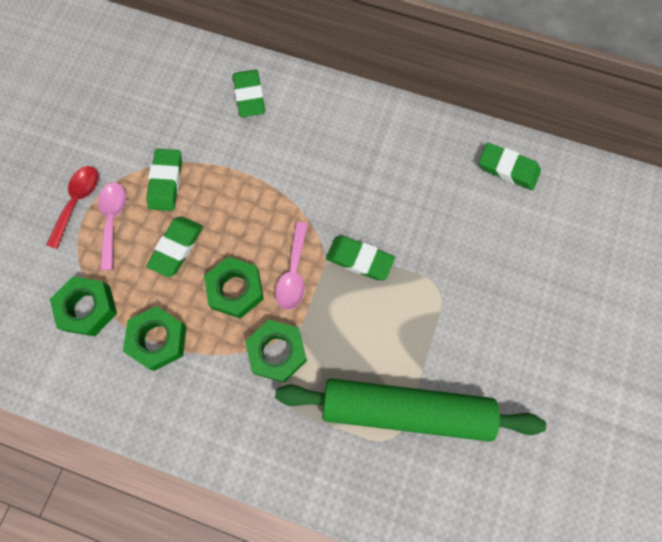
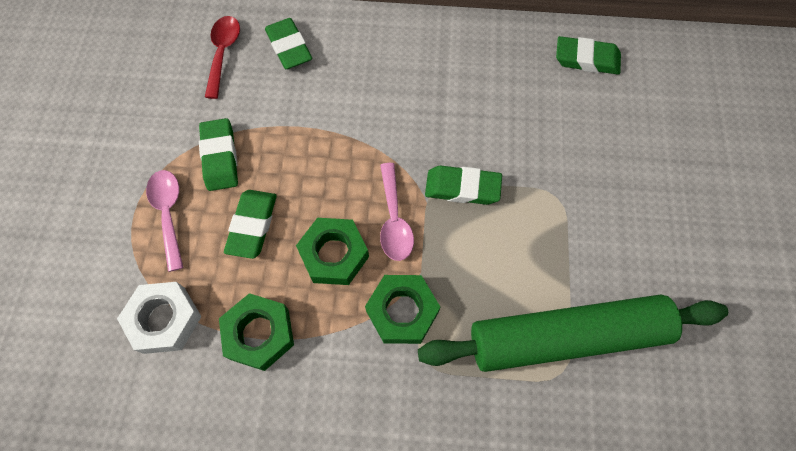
camera: 15 degrees left, 5 degrees down
red spoon [46,166,98,249] -> red spoon moved to [205,16,240,99]
green nut [50,276,117,336] -> white nut [117,282,202,354]

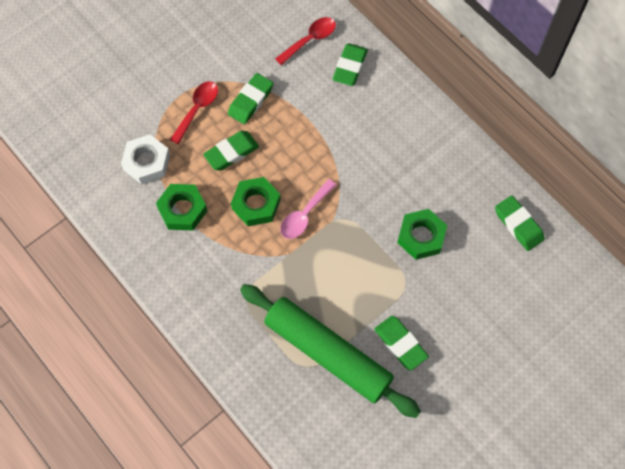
camera: 45 degrees right, 0 degrees up
pink spoon [146,170,184,272] -> red spoon [170,81,218,144]
green nut [365,275,440,344] -> green nut moved to [397,209,447,260]
green eraser [425,166,502,205] -> green eraser moved to [374,316,429,371]

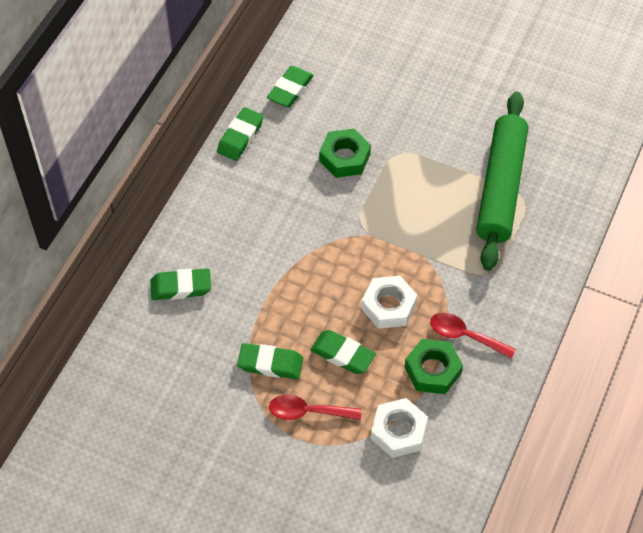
camera: 115 degrees left, 10 degrees down
green nut [231,177,281,226] -> white nut [361,276,417,329]
red spoon [275,17,336,65] -> red spoon moved to [430,313,516,359]
pink spoon [280,179,336,239] -> none
green eraser [374,316,429,371] -> green eraser moved to [217,107,264,161]

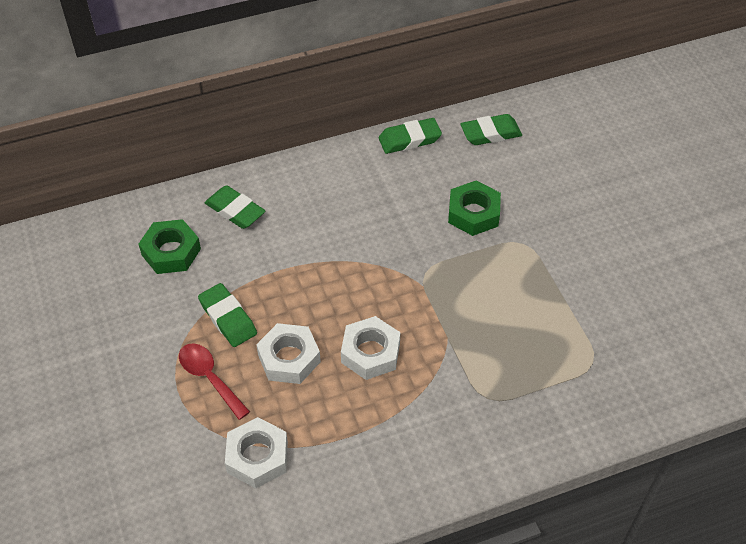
camera: 45 degrees right, 5 degrees down
green eraser [310,330,376,374] -> white nut [256,323,321,384]
green nut [405,339,463,394] -> green nut moved to [138,219,201,274]
red spoon [430,313,516,359] -> none
green rolling pin [476,92,528,271] -> none

